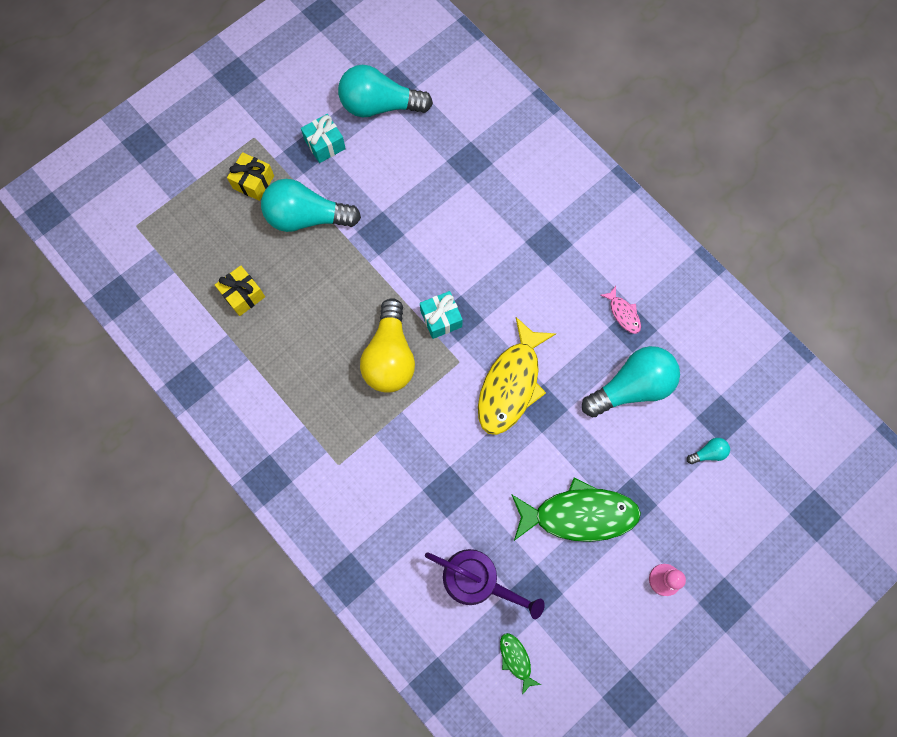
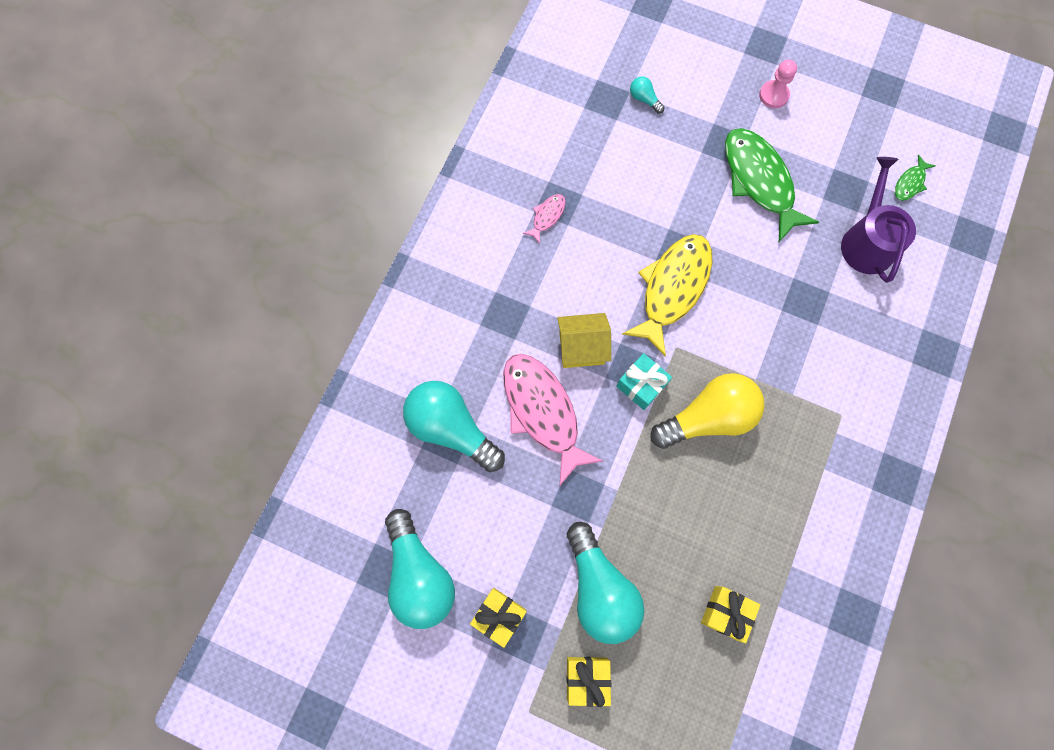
camera: 115 degrees left, 0 degrees up
turquoise gift [301,114,346,163] -> yellow gift [470,588,526,648]
yellow fish [478,317,556,435] -> yellow fish turned 60 degrees counterclockwise [622,234,712,357]
turquoise light bulb [582,346,680,417] -> turquoise light bulb moved to [403,381,505,472]
none -> pink fish [503,354,603,485]
none -> yellow house [557,313,611,368]

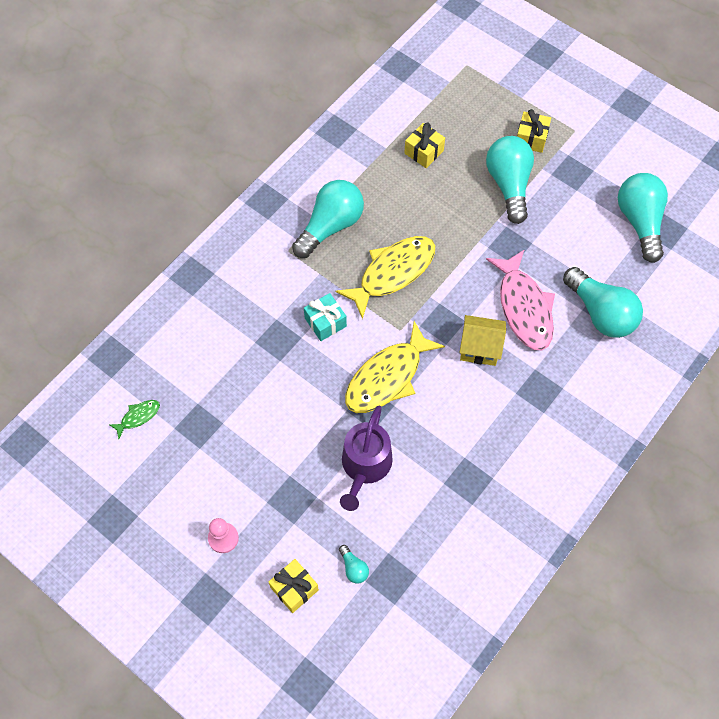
camera: 165 degrees left, 10 degrees down
yellow gift [470,588,526,648] -> yellow gift moved to [269,559,319,613]
pink fish [523,194,566,244] -> none
turquoise gift [616,353,672,410] -> turquoise gift moved to [304,293,347,341]
yellow light bulb [651,373,765,449] -> yellow fish [336,236,435,319]
green fish [725,128,819,242] -> none
purple watering can [841,157,916,283] -> purple watering can moved to [340,406,393,511]
none -> turquoise light bulb [292,180,364,258]

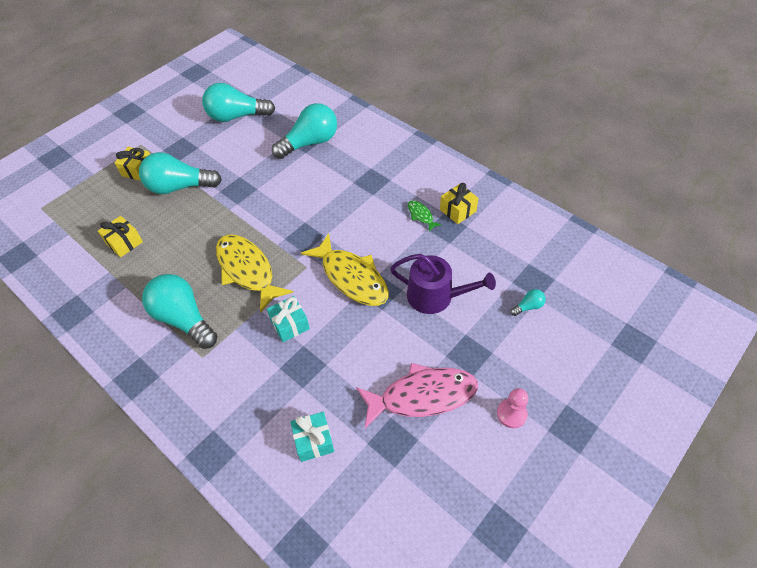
camera: 85 degrees left, 10 degrees down
green fish [110,400,160,439] -> green fish moved to [408,201,442,232]
yellow gift [269,559,319,613] -> yellow gift moved to [440,183,479,224]
yellow house [459,315,506,366] -> none
pink fish [486,249,555,350] -> pink fish moved to [356,363,478,428]
none -> turquoise gift [290,412,334,462]

